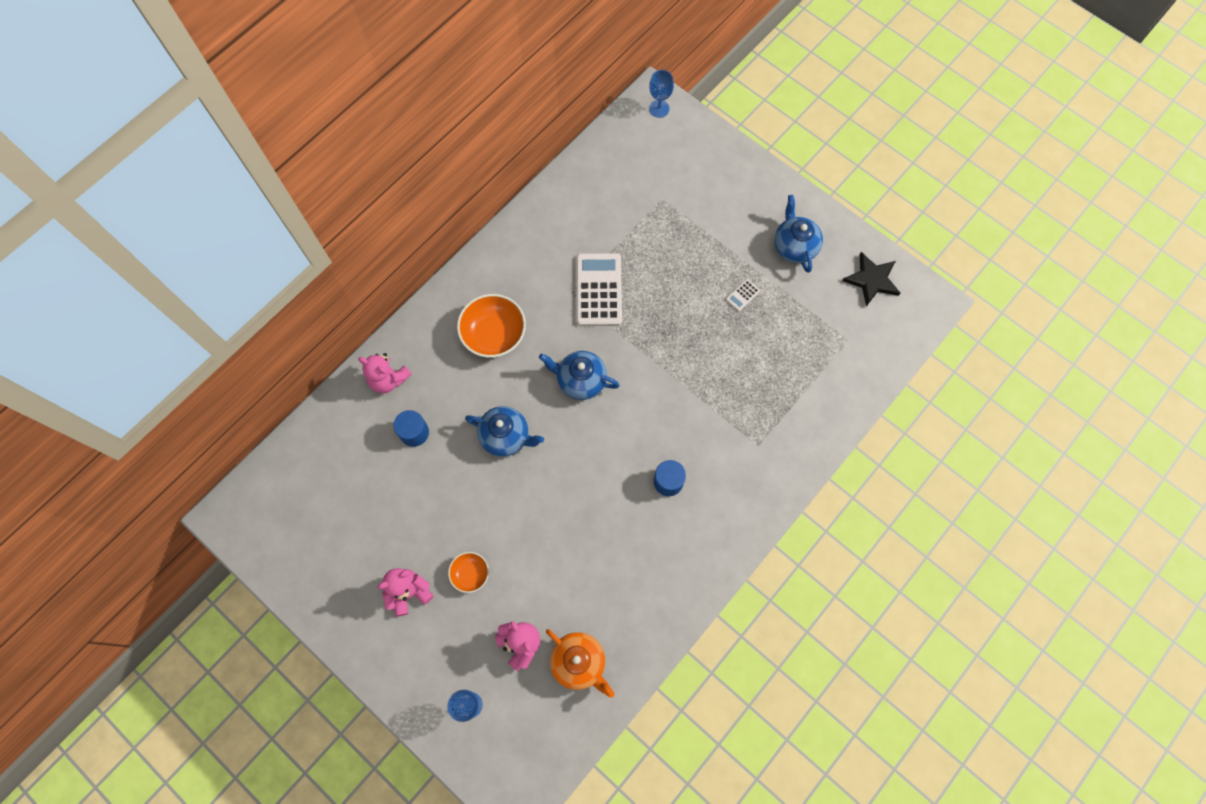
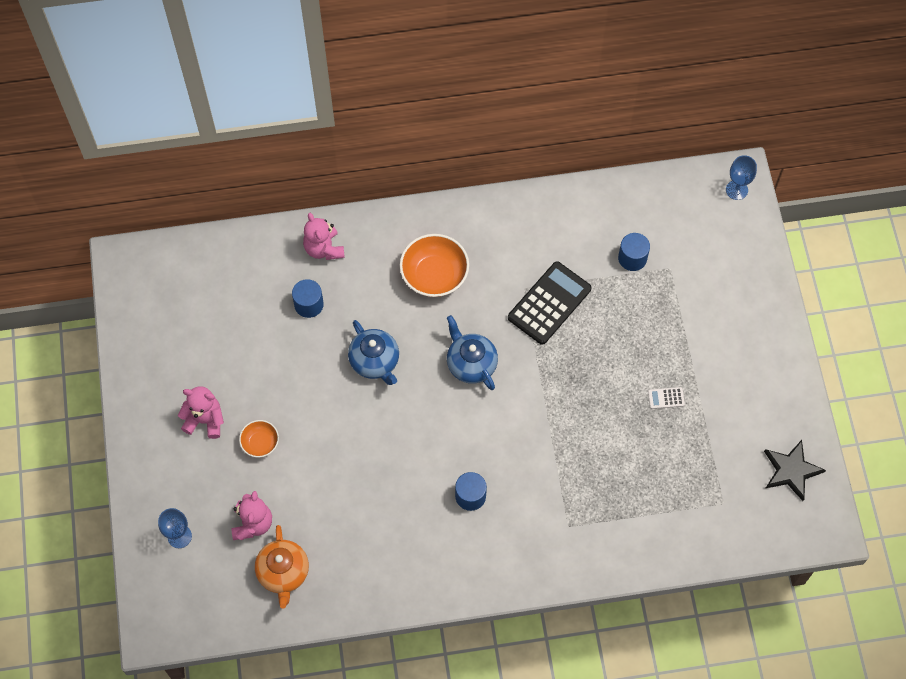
camera: 40 degrees right, 5 degrees down
white calculator [576,253,622,326] -> black calculator [508,261,591,345]
blue teapot [774,195,823,273] -> none
none -> blue cylinder [618,233,650,271]

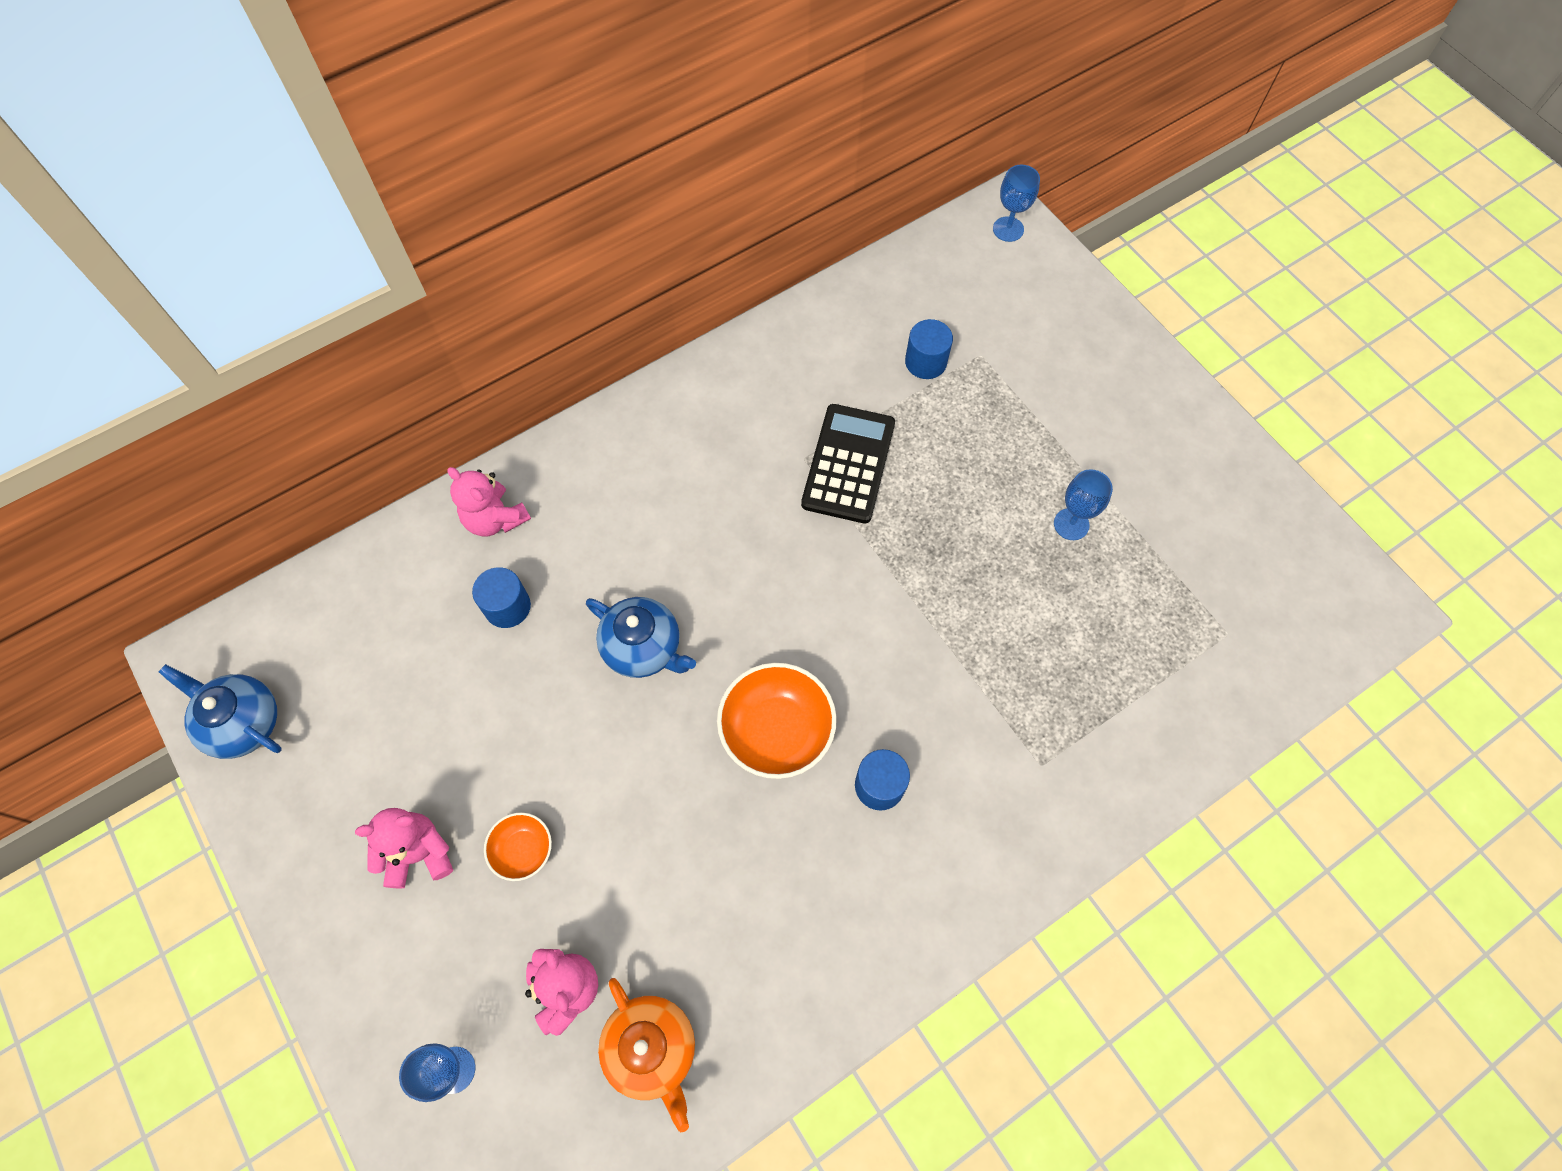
camera: 25 degrees left, 0 degrees up
orange bowl [400,234,469,297] -> orange bowl moved to [717,663,837,779]
blue teapot [447,315,498,390] -> blue teapot moved to [159,664,282,759]
white calculator [648,387,685,409] -> blue goblet [1054,469,1113,540]
black star [764,440,826,501] -> none

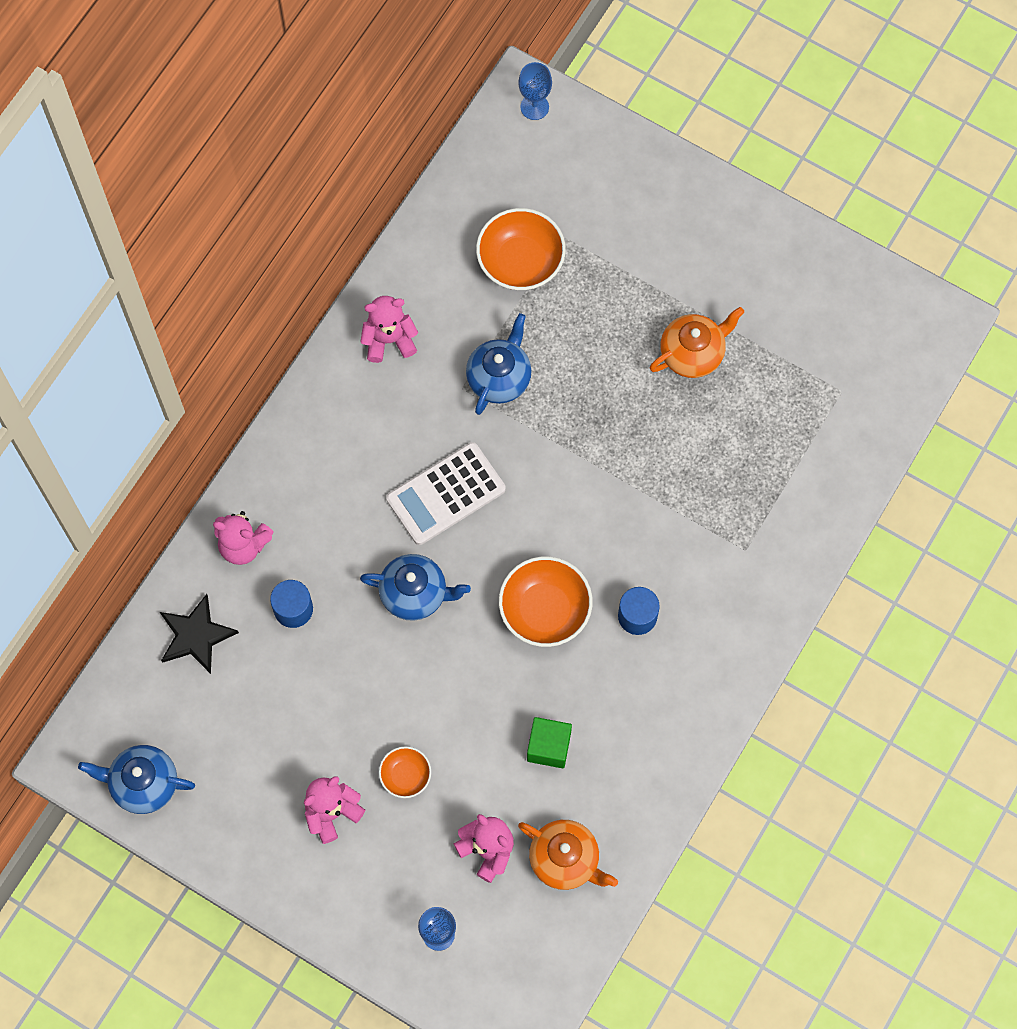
camera: 25 degrees left, 5 degrees up
black calculator [801,404,895,524] -> blue teapot [466,313,532,415]
blue cylinder [905,319,953,379] -> orange bowl [476,208,566,290]
blue goblet [1054,469,1113,540] -> orange teapot [650,307,744,378]
none -> black star [160,594,239,674]
none -> pink teddy bear [360,296,418,363]
none -> white calculator [386,442,506,545]
none -> green cube [527,717,572,768]

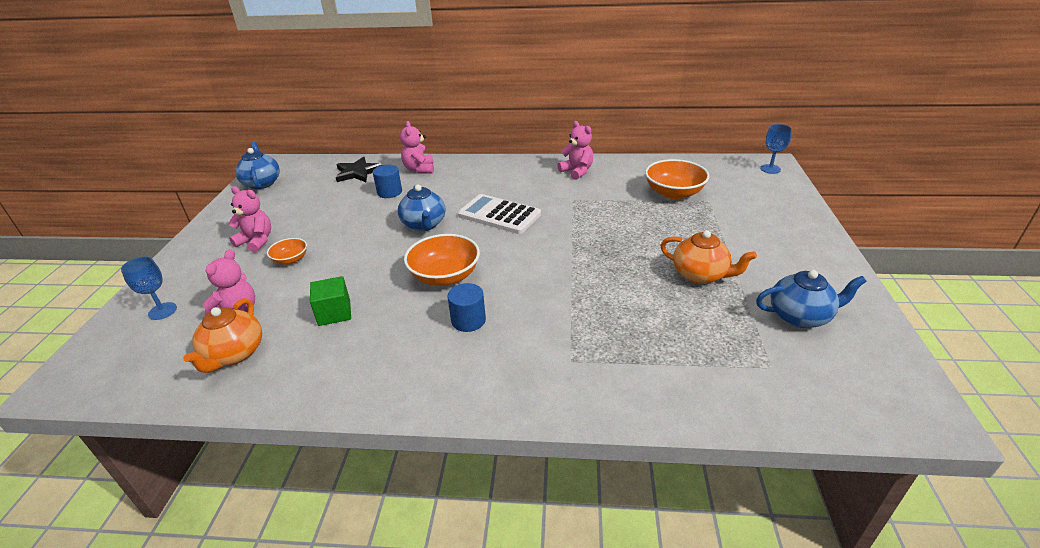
camera: 65 degrees right, 35 degrees down
blue teapot [466,313,532,415] -> blue teapot moved to [756,270,867,328]

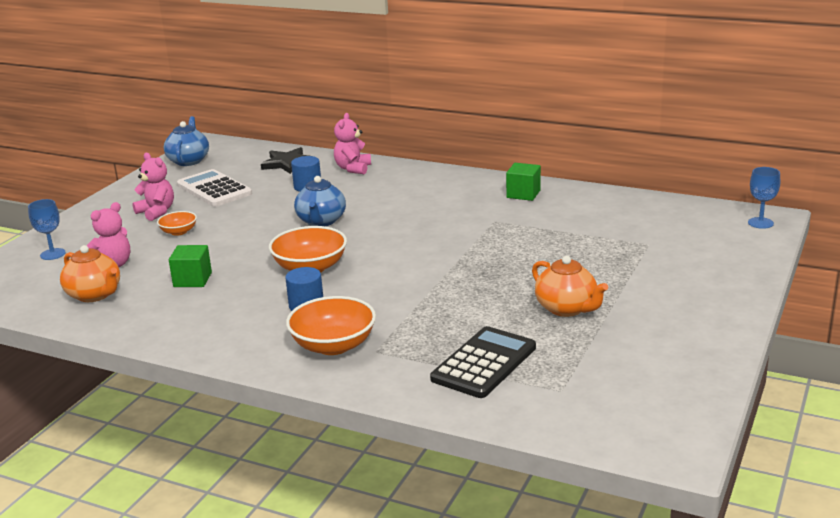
camera: 20 degrees right, 10 degrees down
orange teapot [183,298,262,373] -> orange teapot turned 75 degrees counterclockwise [60,245,120,302]
white calculator [458,194,541,234] -> white calculator moved to [177,169,252,207]
pink teddy bear [557,121,593,180] -> green cube [506,163,541,201]
orange bowl [645,159,710,199] -> orange bowl moved to [286,296,376,355]
blue teapot [756,270,867,328] -> none
none -> black calculator [430,326,536,398]

